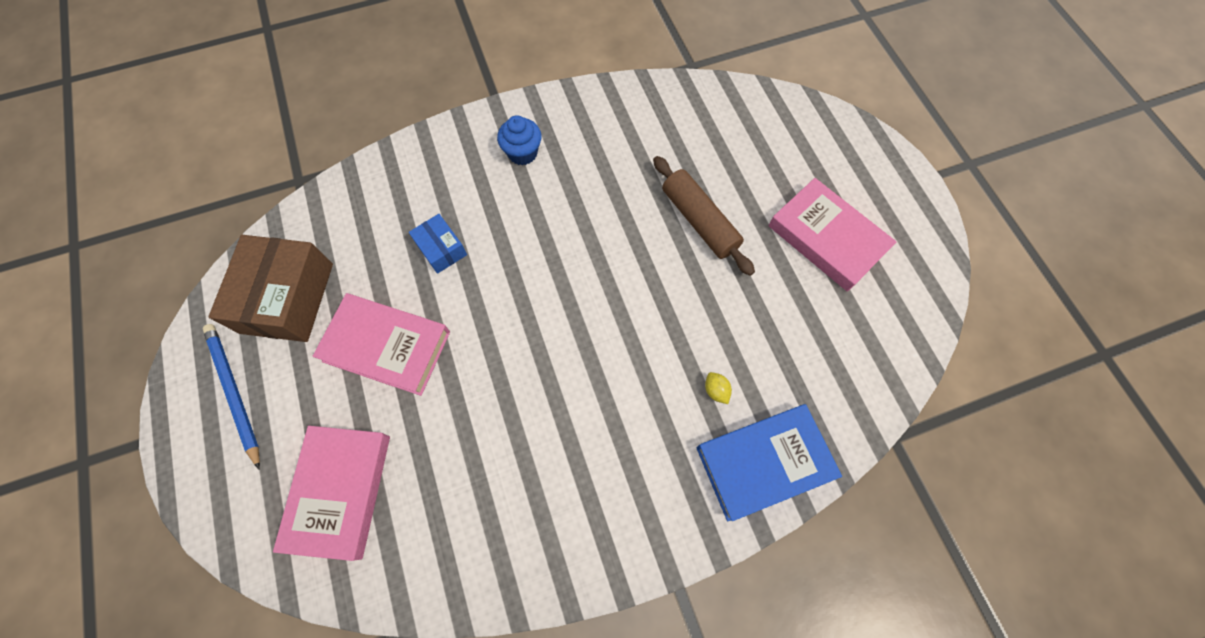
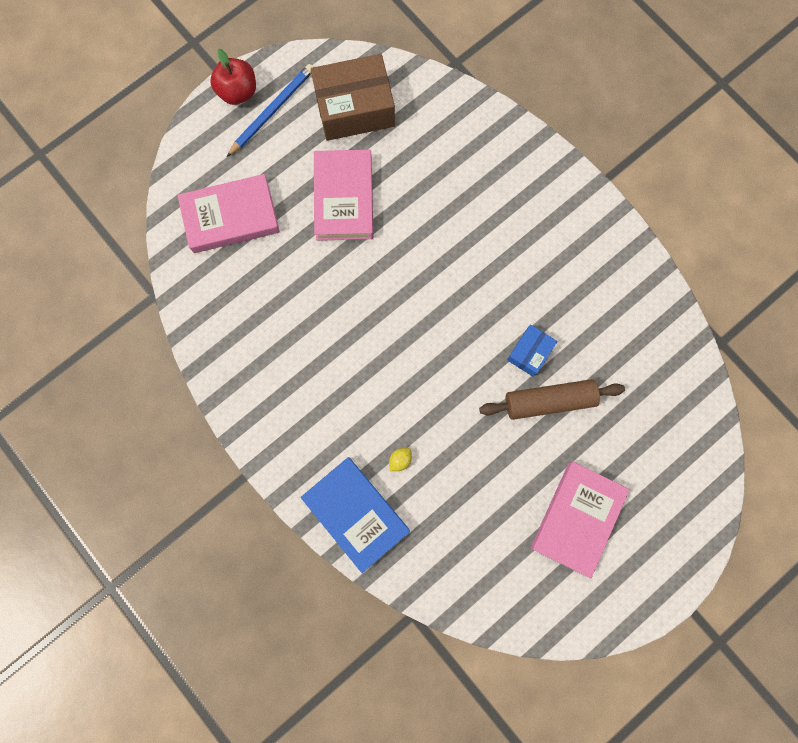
camera: 70 degrees right, 10 degrees up
blue box [409,214,467,274] -> blue box moved to [507,324,557,377]
blue cupcake [497,115,541,165] -> none
brown rolling pin [653,156,755,276] -> brown rolling pin turned 45 degrees clockwise [479,379,625,420]
none -> red apple [210,49,256,105]

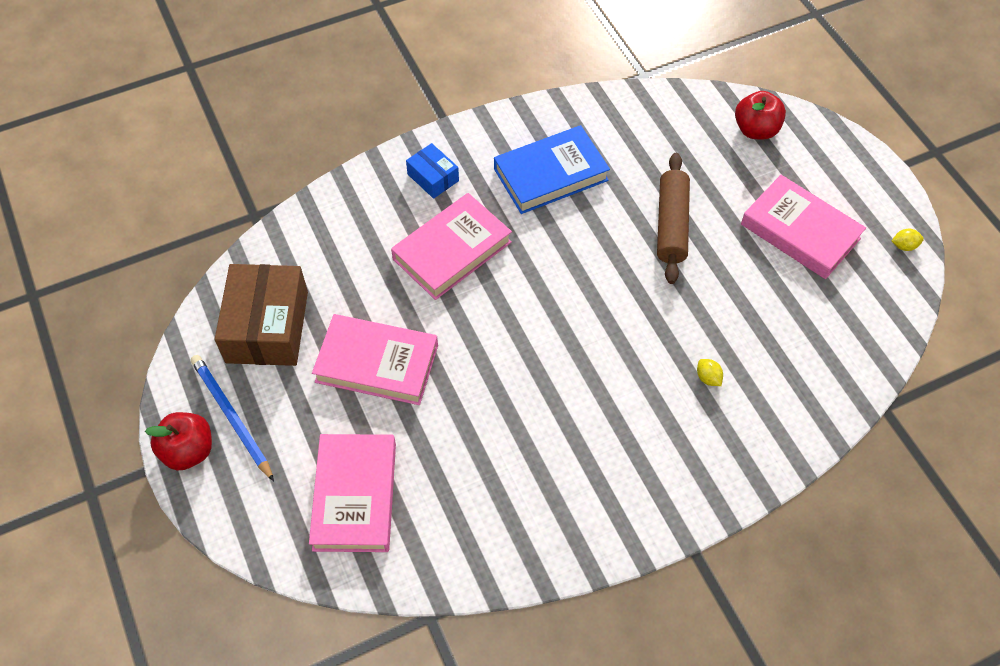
camera: 75 degrees left, 20 degrees down
blue book [301,457,410,573] -> blue book moved to [494,125,610,214]
blue box [507,324,557,377] -> blue box moved to [406,143,459,199]
none -> pink book [391,193,512,300]
none -> red apple [735,91,786,140]
none -> yellow lemon [892,229,924,251]

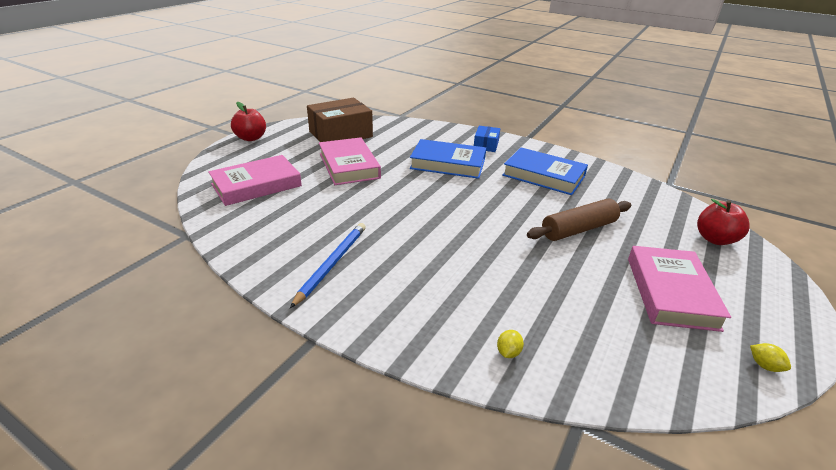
camera: 55 degrees right, 25 degrees down
blue pencil [191,355,274,481] -> blue pencil moved to [290,223,366,308]
pink book [391,193,512,300] -> blue book [410,139,486,179]
yellow lemon [697,359,723,386] -> yellow lemon moved to [497,330,524,358]

